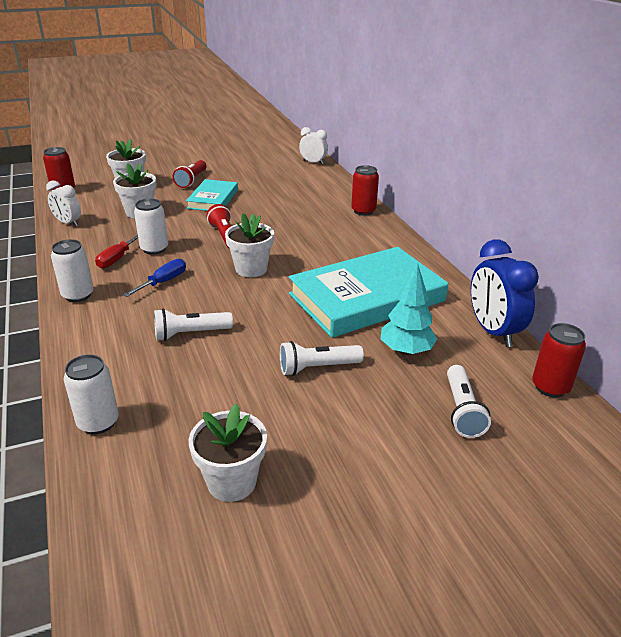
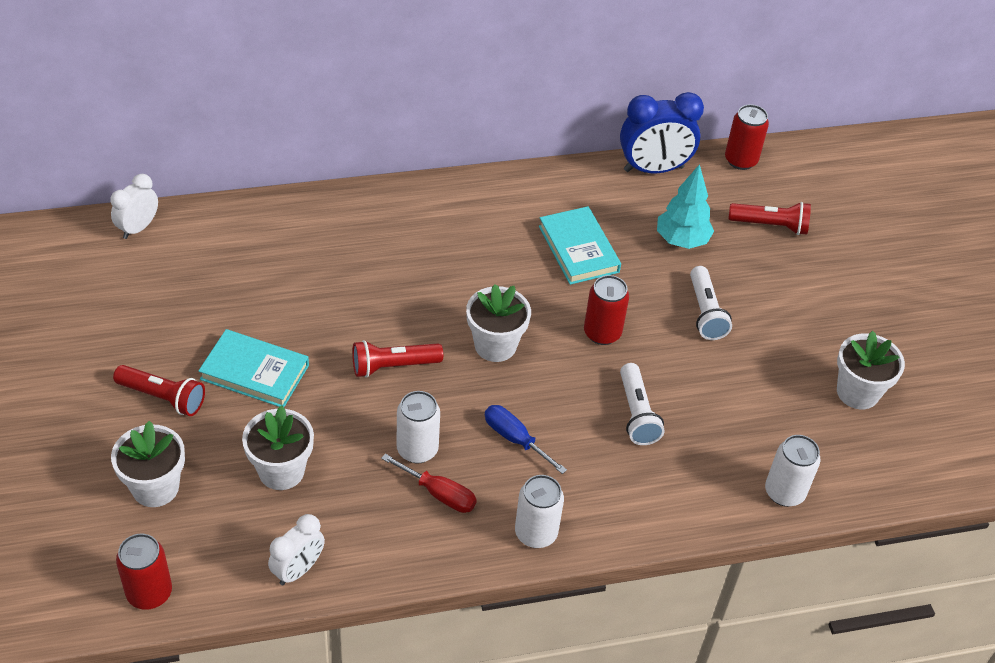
camera: 85 degrees left, 15 degrees up
turquoise book [289,247,448,338] -> turquoise book [539,206,621,285], size x0.54
red can [351,165,379,216] -> red can moved to [584,275,629,345]
white flashlight [447,365,491,438] -> red flashlight [728,202,811,235]

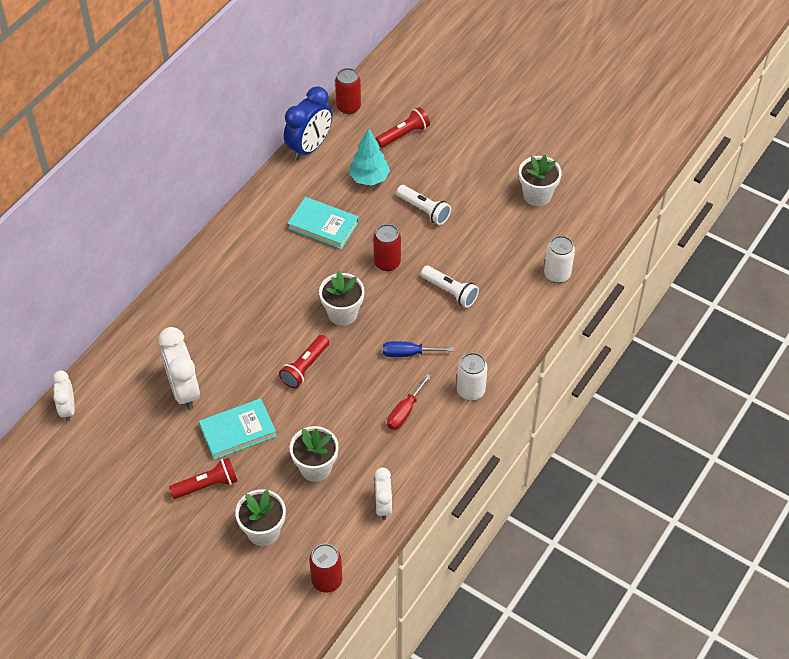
camera: 40 degrees left, 5 degrees up
red screwdriver [381,454,477,513] -> red screwdriver turned 135 degrees clockwise [387,374,431,430]
white can [397,391,440,464] -> none
none -> white clock [159,327,200,410]

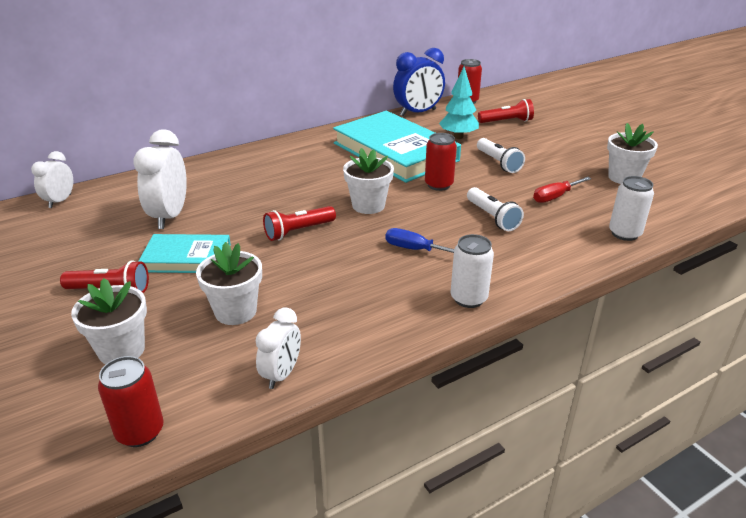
camera: 25 degrees right, 20 degrees down
turquoise book [287,197,359,249] -> turquoise book [333,111,461,183], size x1.86
red screwdriver [387,374,431,430] -> red screwdriver moved to [533,177,591,203]

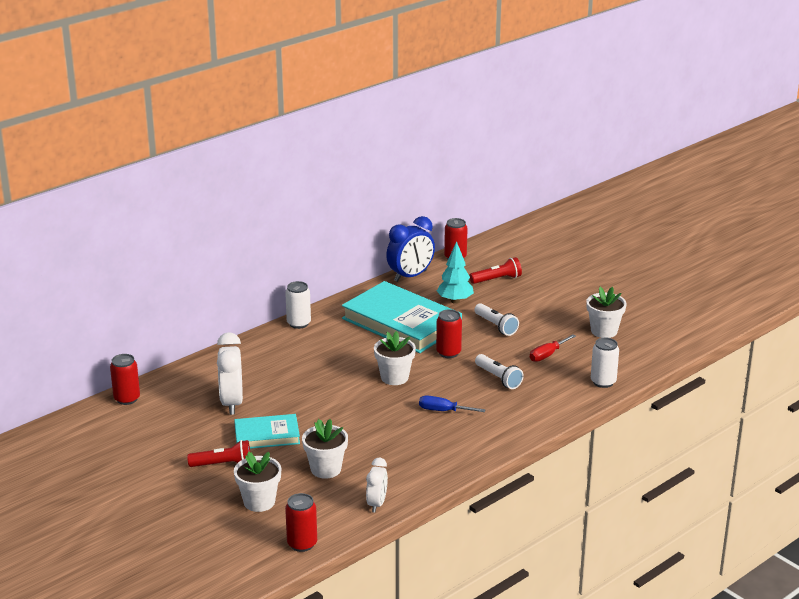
camera: 10 degrees left, 5 degrees down
white clock [31,151,73,208] -> red can [110,354,140,405]
red flashlight [263,206,336,241] -> none
white can [450,234,494,308] -> white can moved to [285,281,311,329]

